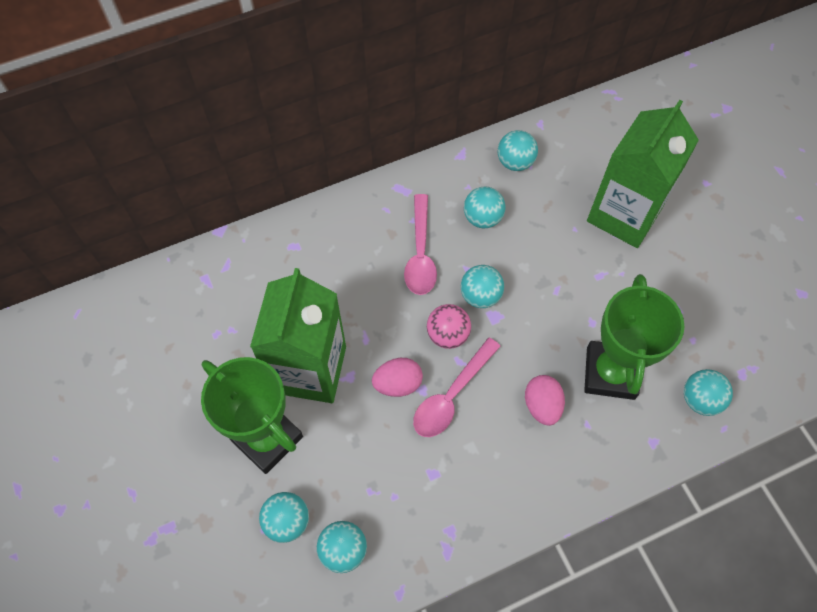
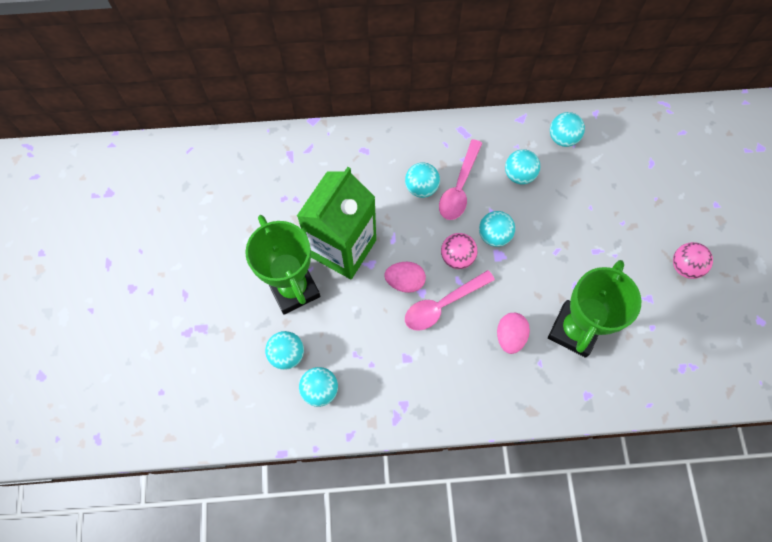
camera: 20 degrees right, 5 degrees up
green carton [587,100,699,248] -> none
turquoise ball [684,369,733,416] -> turquoise ball moved to [405,162,440,198]
none -> pink ball [673,242,713,279]

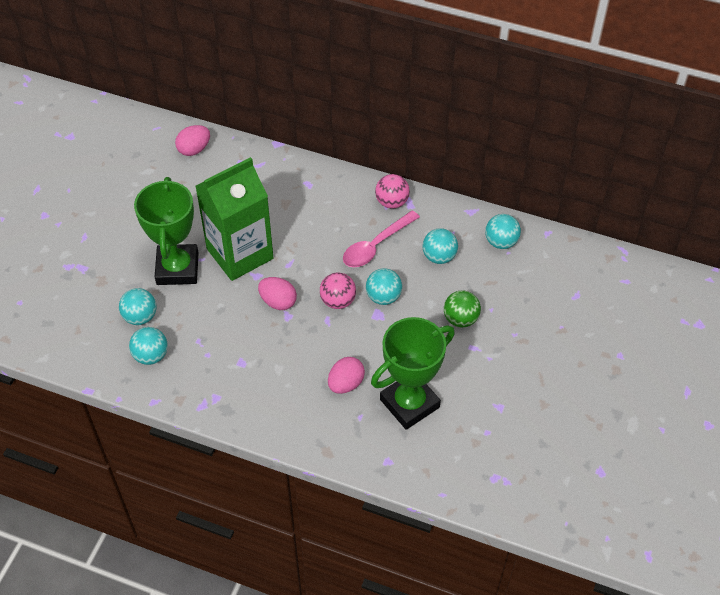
camera: 25 degrees right, 15 degrees down
turquoise ball [405,162,440,198] -> none
pink spoon [405,270,495,331] -> none
pink ball [673,242,713,279] -> pink ball moved to [375,174,410,209]
none -> pink egg [175,125,210,156]
none -> green ball [444,290,481,327]

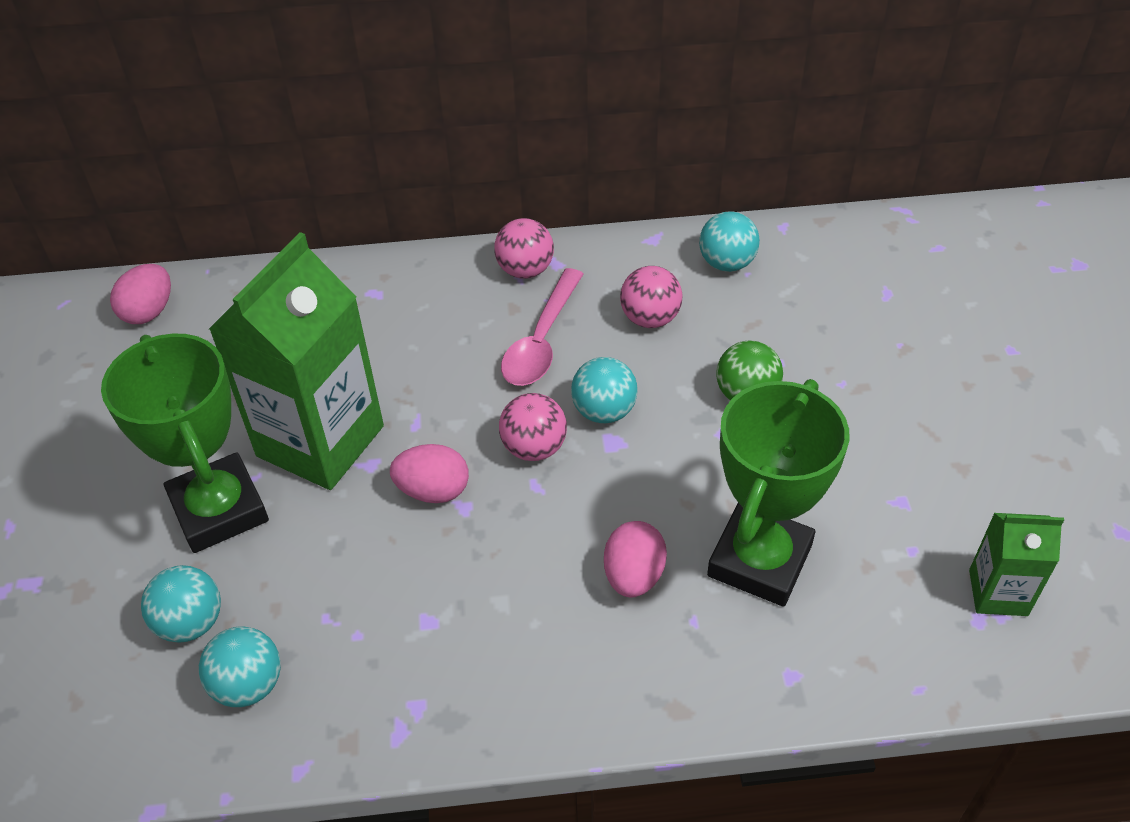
camera: 25 degrees left, 5 degrees down
turquoise ball [422,228,458,264] -> pink ball [620,266,683,328]
none -> green carton [969,513,1064,616]

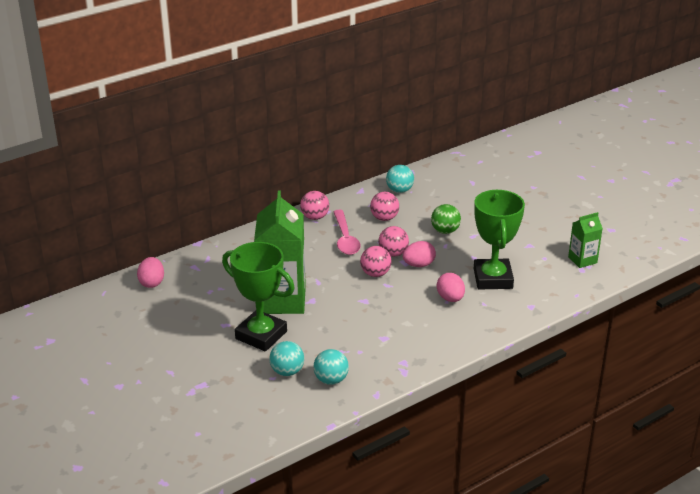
camera: 30 degrees left, 15 degrees down
pink egg [390,444,469,503] -> pink egg moved to [403,241,436,267]
turquoise ball [571,357,638,423] -> pink ball [378,226,409,257]

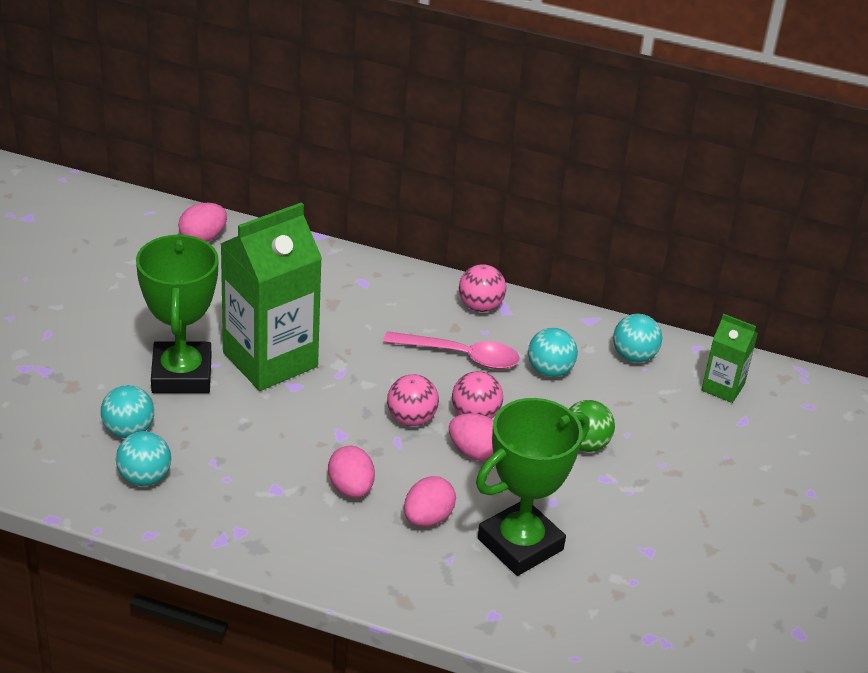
camera: 50 degrees right, 5 degrees up
pink spoon [333,210,361,255] -> pink spoon turned 120 degrees counterclockwise [383,331,520,369]
pink ball [370,192,399,221] -> turquoise ball [528,328,578,377]
green carton [568,212,603,268] -> green carton moved to [701,314,758,403]
none -> pink egg [328,446,375,498]

